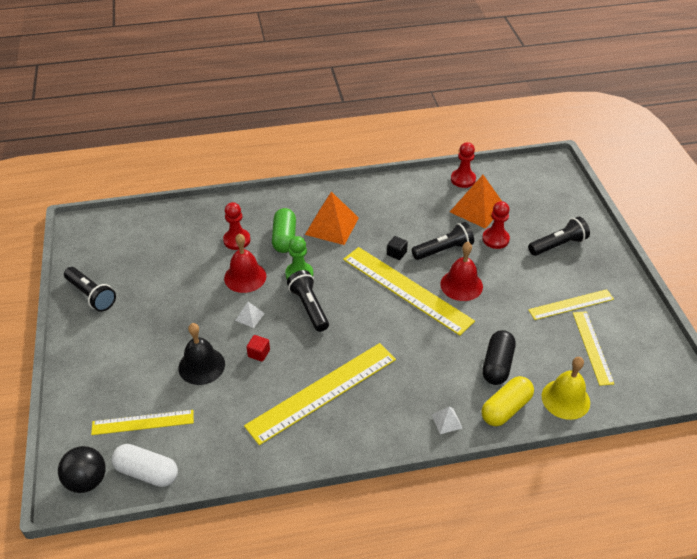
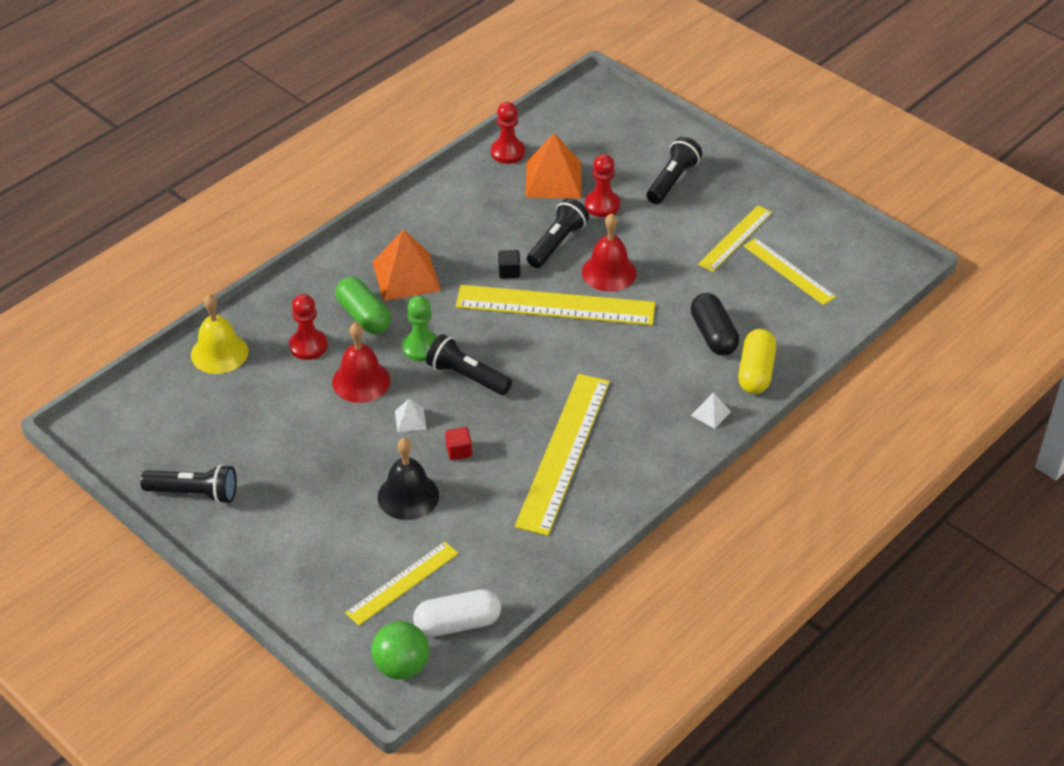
camera: 35 degrees left, 0 degrees up
black ball [58,446,106,493] -> green ball [371,621,429,680]
yellow bell [542,357,590,420] -> yellow bell moved to [191,294,248,374]

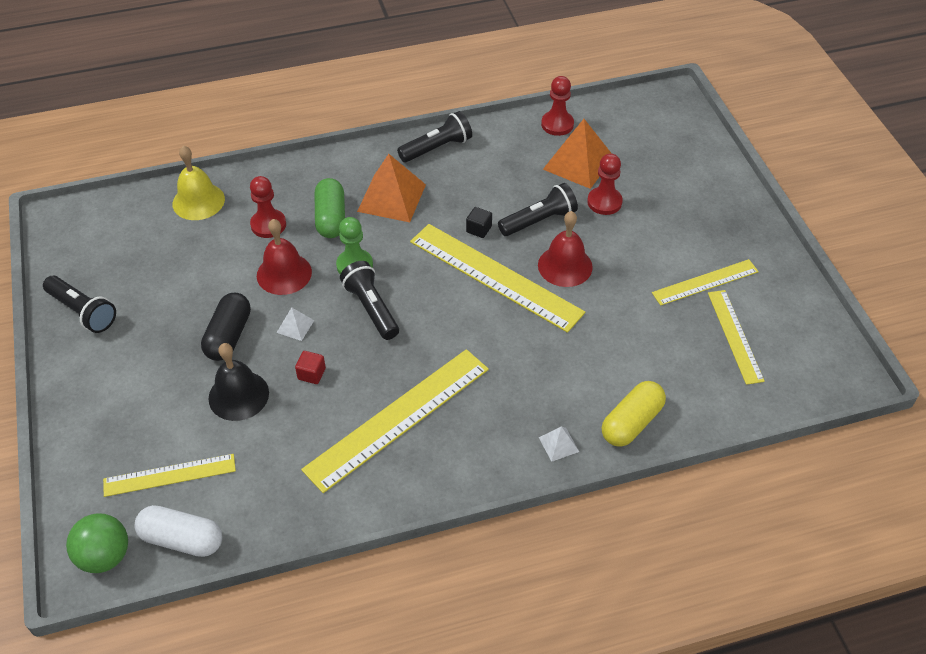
camera: 30 degrees right, 5 degrees up
black flashlight [647,137,702,204] -> black flashlight moved to [397,111,472,162]
black capsule [691,293,739,355] -> black capsule moved to [201,293,251,361]

